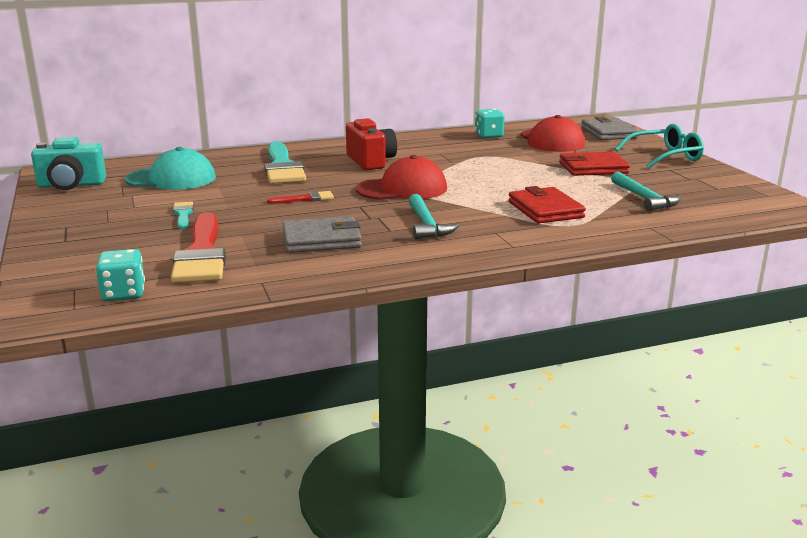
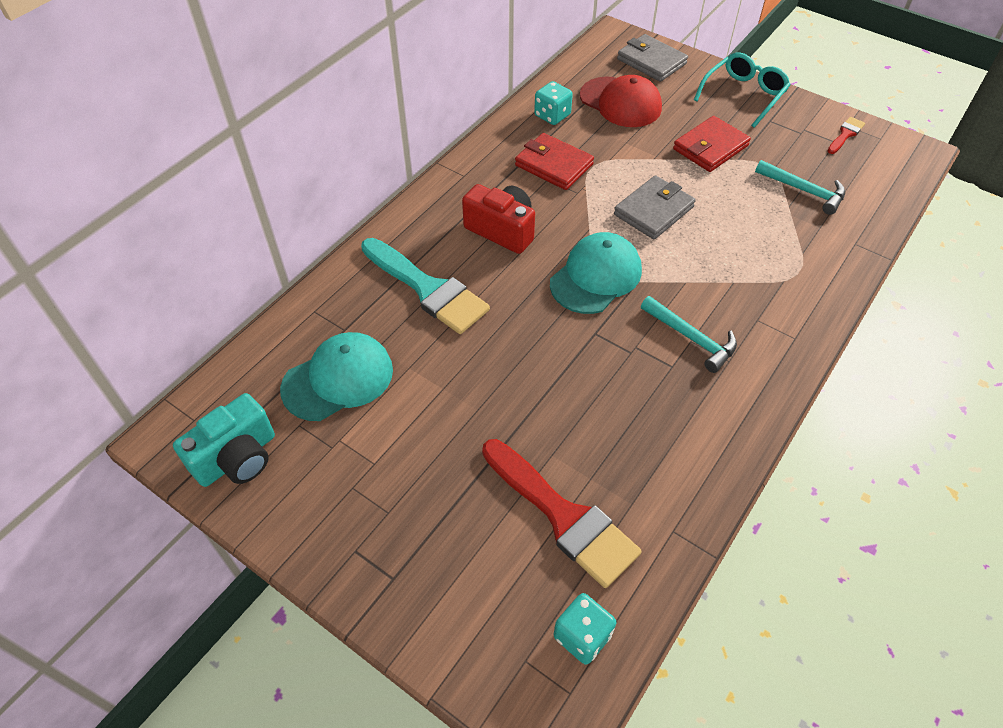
camera: 35 degrees left, 30 degrees up
turquoise brush [173,201,194,229] -> none
red brush [267,191,334,204] -> red brush moved to [828,117,865,154]
grey wallet [283,216,362,253] -> grey wallet moved to [614,175,696,239]
red cap [356,155,447,200] -> turquoise cap [550,232,642,314]
red wallet [508,186,586,223] -> red wallet moved to [515,133,594,190]

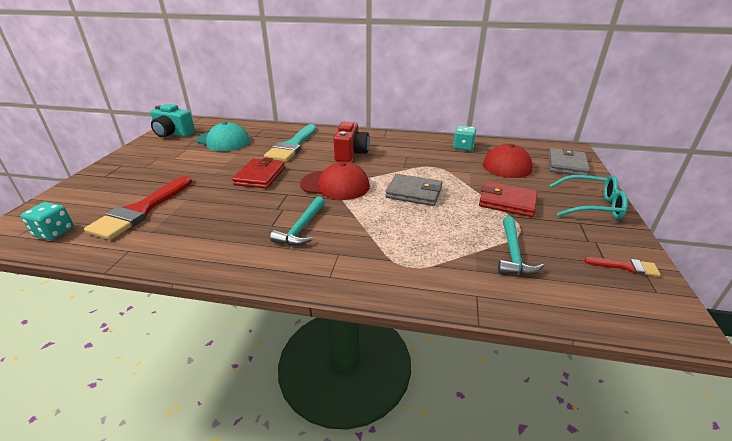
camera: 65 degrees right, 20 degrees down
red wallet [515,133,594,190] -> red wallet moved to [232,158,285,189]
turquoise cap [550,232,642,314] -> red cap [300,162,370,200]

